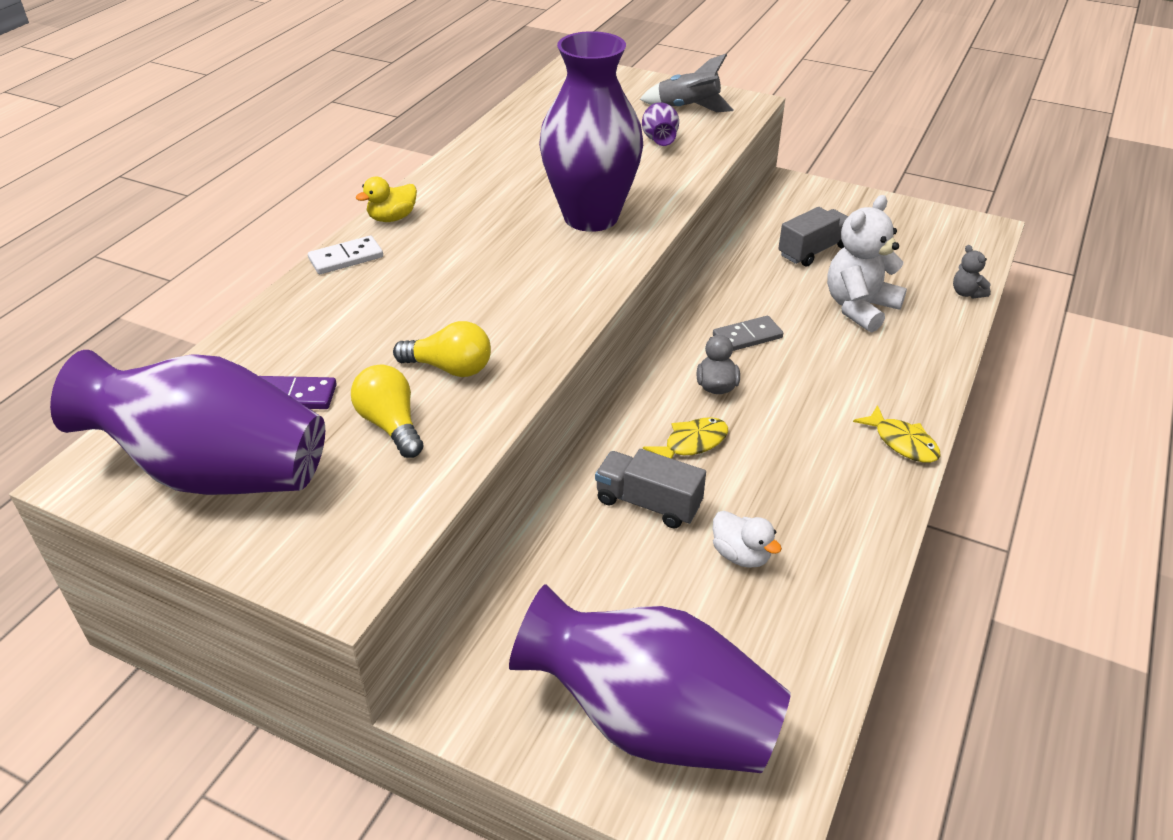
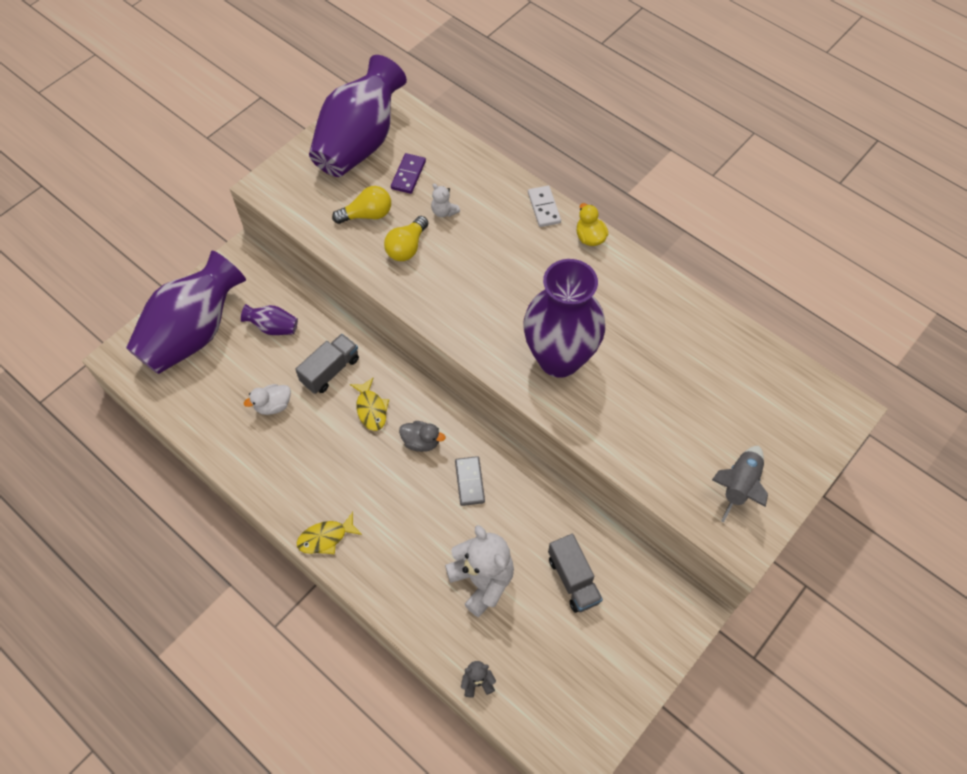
camera: 105 degrees right, 20 degrees up
purple vase [642,103,679,146] -> purple vase moved to [241,304,298,335]
none -> white teddy bear [431,183,460,217]

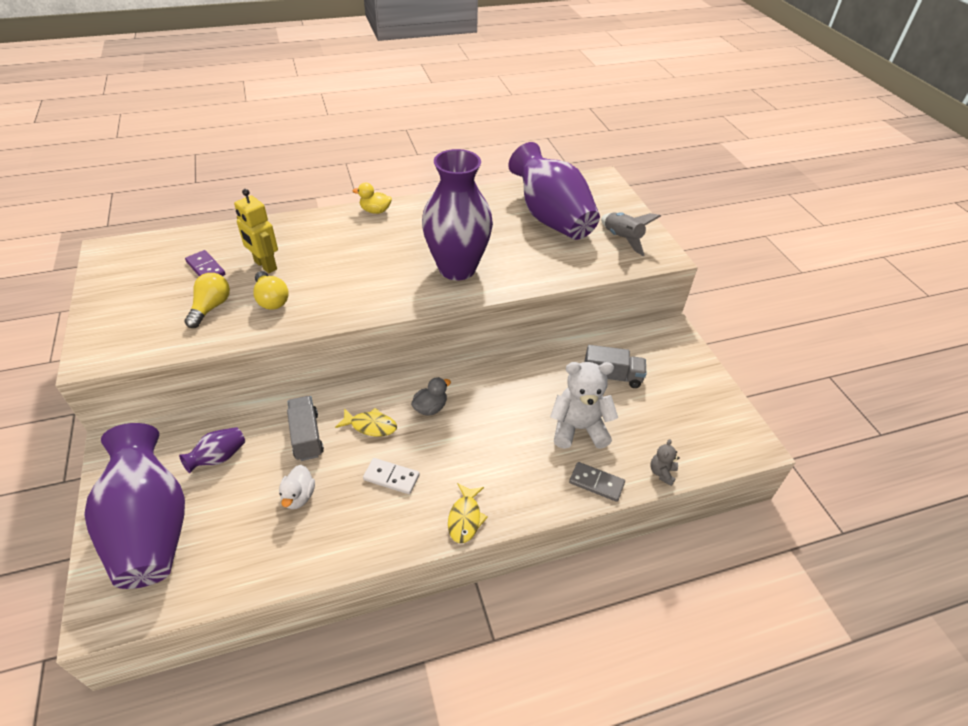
camera: 60 degrees left, 15 degrees down
purple vase [309,55,407,177] -> purple vase moved to [508,142,600,240]
white teddy bear [431,183,460,217] -> yellow robot [234,189,278,273]
grey domino [455,456,485,506] -> grey domino moved to [569,462,625,502]
white domino [528,186,561,227] -> white domino moved to [363,458,420,494]

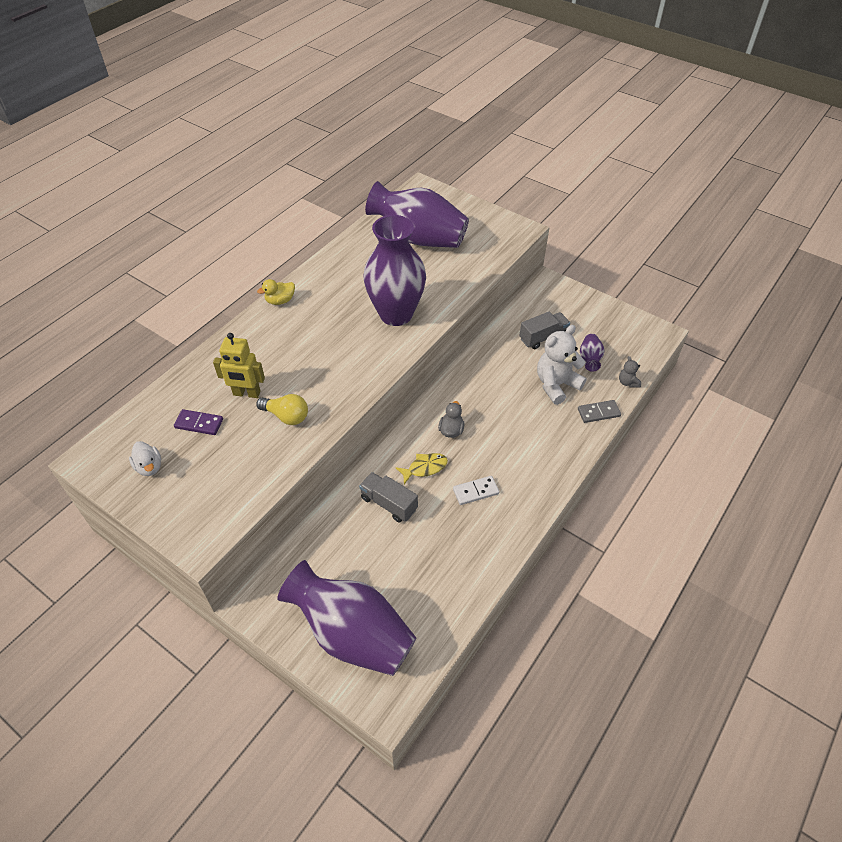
camera: 35 degrees left, 5 degrees up
purple vase [179,427,245,473] -> purple vase moved to [580,334,605,372]
yellow light bulb [184,273,230,328] -> none
white duck [279,465,315,509] -> white duck moved to [129,441,161,476]
yellow fish [448,483,488,543] -> none
grey rocket [601,212,661,256] -> none

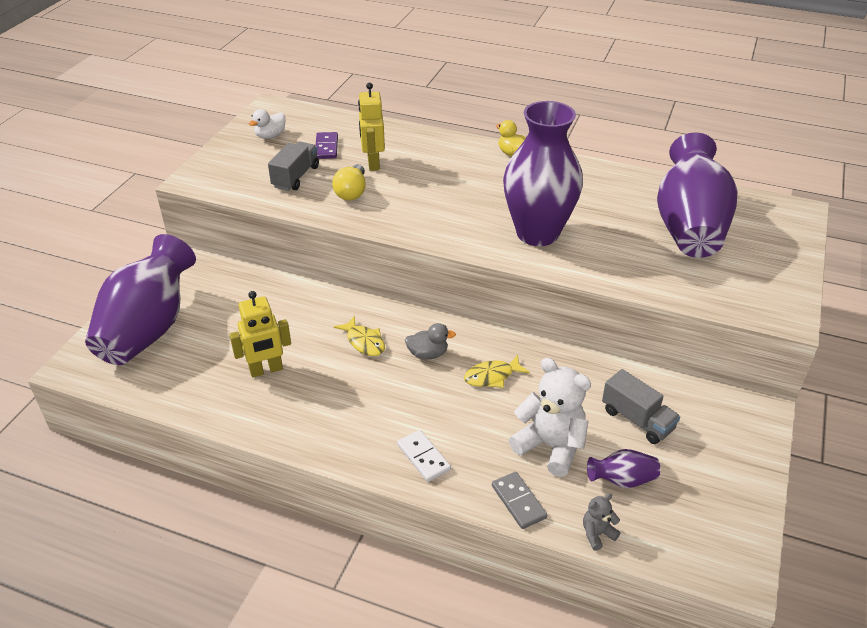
camera: 75 degrees right, 10 degrees down
grey truck [359,472,418,523] -> grey truck moved to [268,142,319,191]
white domino [453,476,499,505] -> white domino moved to [397,430,451,482]
none -> yellow robot [230,291,291,378]
none -> yellow fish [464,355,530,388]

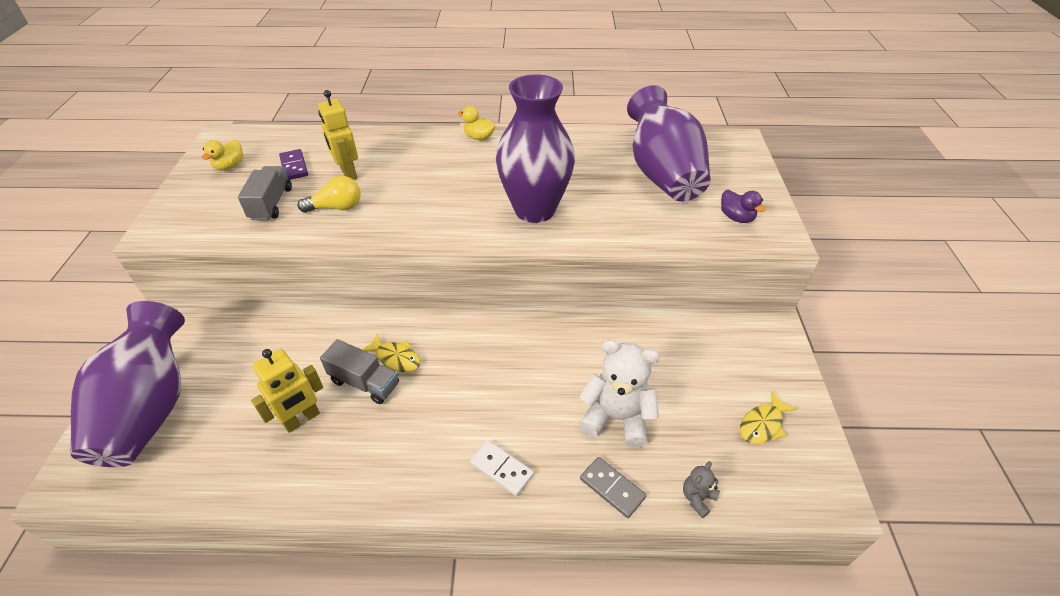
camera: 20 degrees left, 5 degrees up
white duck [249,109,285,139] -> yellow duck [202,140,243,170]
yellow light bulb [332,164,366,200] -> yellow light bulb turned 90 degrees counterclockwise [298,176,361,213]
grey duck [405,323,456,360] -> none
yellow fish [464,355,530,388] -> yellow fish moved to [740,391,797,444]
purple vase [587,449,660,488] -> none
grey truck [602,369,680,444] -> grey truck moved to [320,339,399,404]
none -> purple duck [721,190,766,223]

